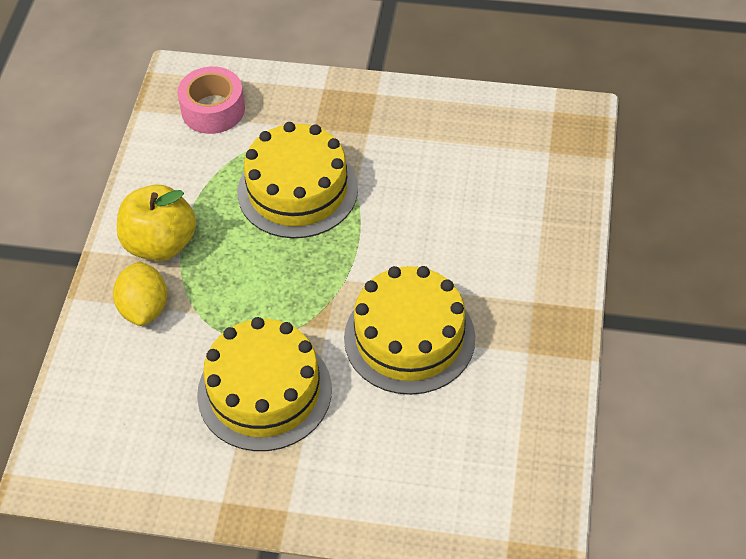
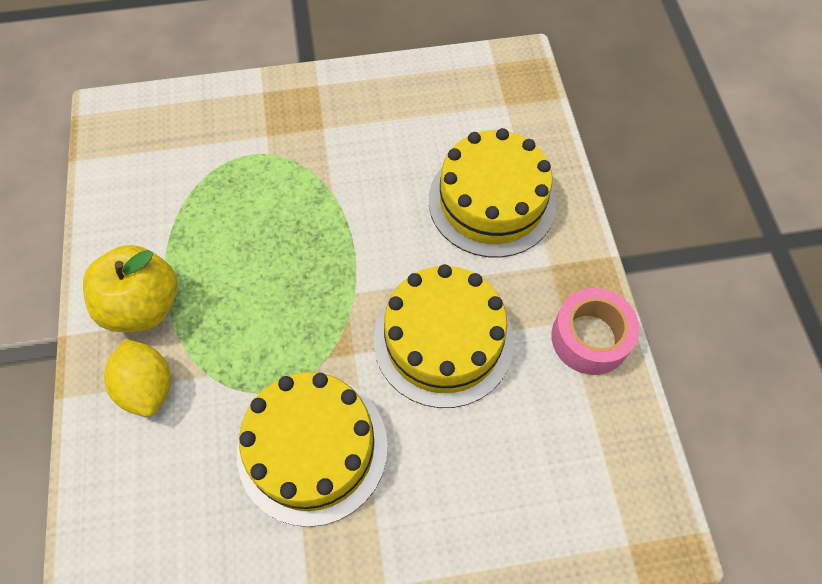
camera: 20 degrees left, 10 degrees up
pink tape [177,67,245,134] -> pink tape moved to [551,288,639,375]
yellow cake [238,122,358,238] -> yellow cake moved to [429,128,556,258]

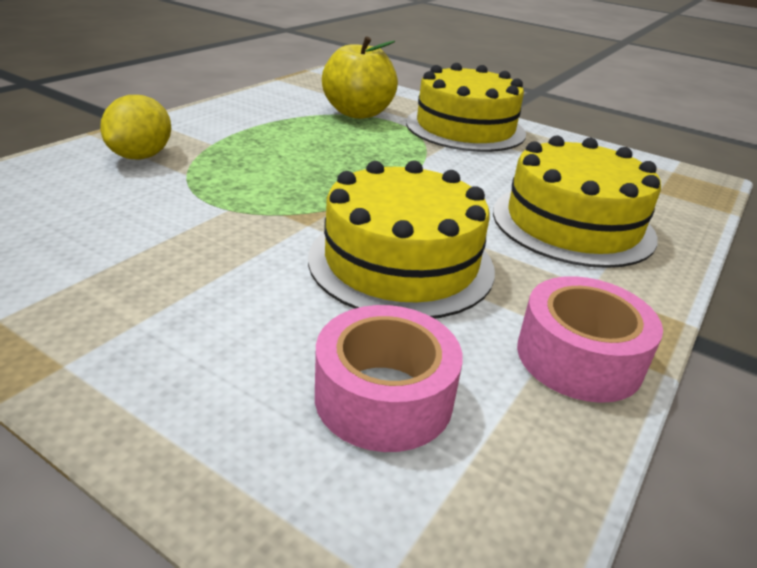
camera: 40 degrees right, 30 degrees down
yellow apple [83,245,178,332] -> yellow apple moved to [322,36,398,119]
yellow cake [237,372,388,527] -> yellow cake moved to [406,63,526,152]
none -> pink tape [315,305,463,452]

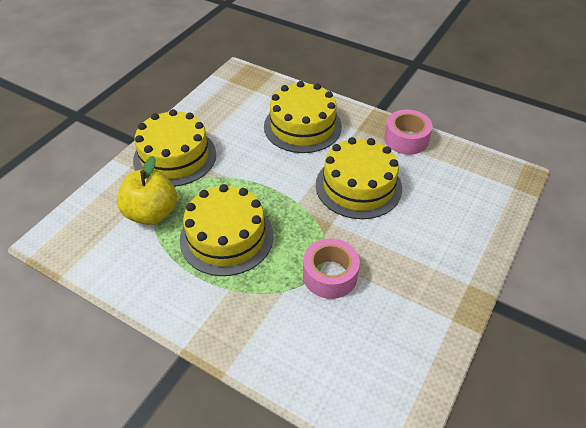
camera: 90 degrees left, 15 degrees up
yellow lemon [100,95,171,159] -> none
pink tape [315,305,463,452] -> pink tape moved to [303,239,360,299]
none -> yellow cake [180,184,273,276]

